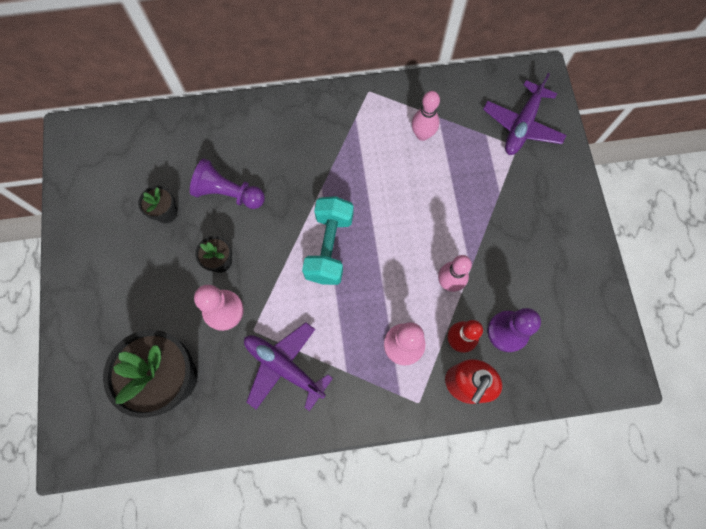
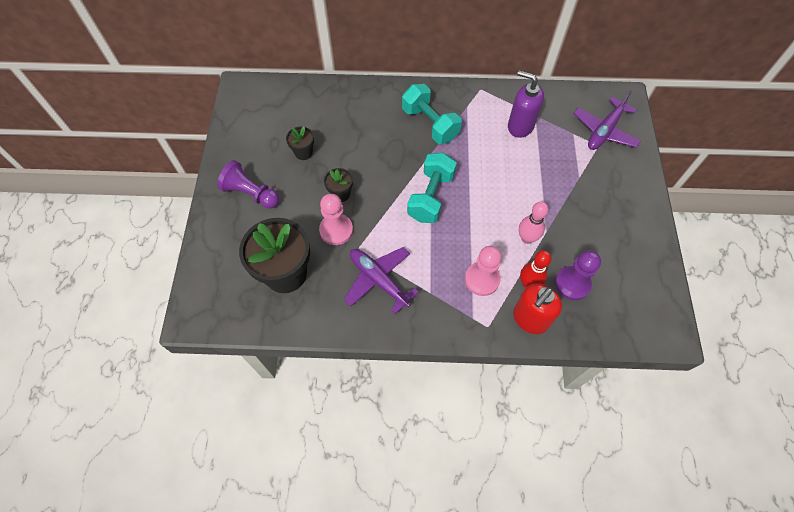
camera: 10 degrees right, 10 degrees down
purple pawn [190,159,265,209] -> purple pawn moved to [217,160,279,208]
pink bowling pin [412,91,440,141] -> purple soap dispenser [508,70,544,138]
none -> turquoise dumbbell [402,84,462,144]

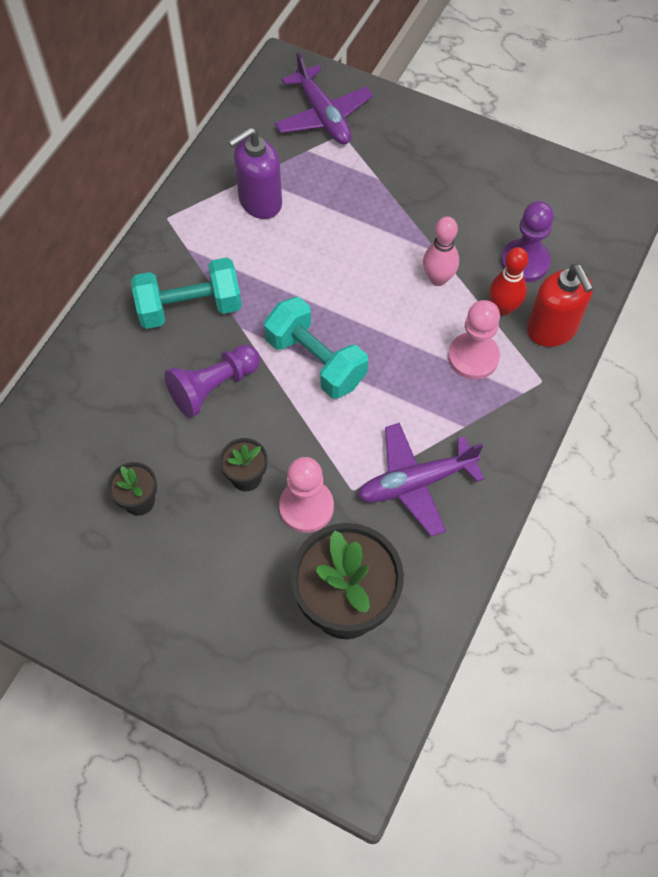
camera: 65 degrees left, 0 degrees up
purple pawn [217,160,279,208] -> purple pawn moved to [164,345,260,418]

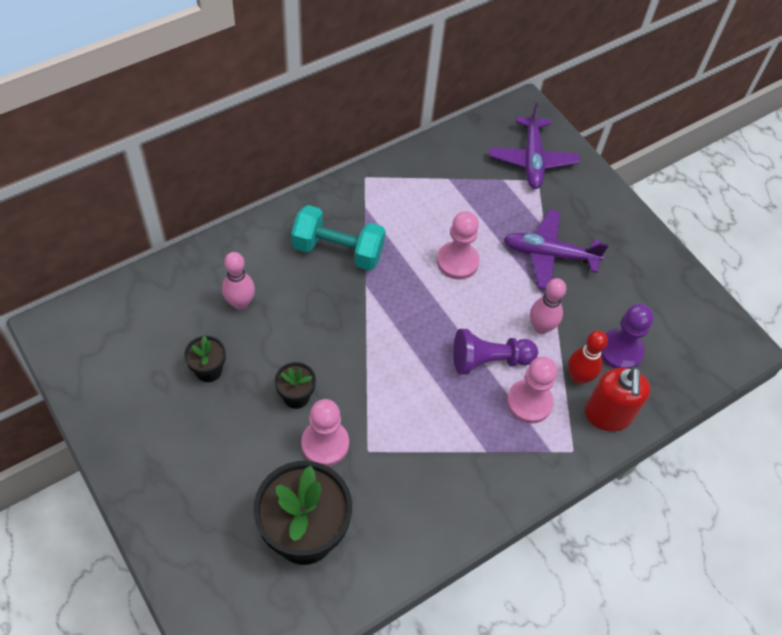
camera: 25 degrees right, 5 degrees down
purple pawn [164,345,260,418] -> purple pawn moved to [453,329,538,375]
purple soap dispenser [228,127,282,219] -> none
turquoise dumbbell [264,297,368,399] -> none
purple plane [358,423,484,537] -> purple plane moved to [504,210,609,289]
none -> pink bowling pin [222,252,255,310]
none -> pink pawn [437,211,480,280]

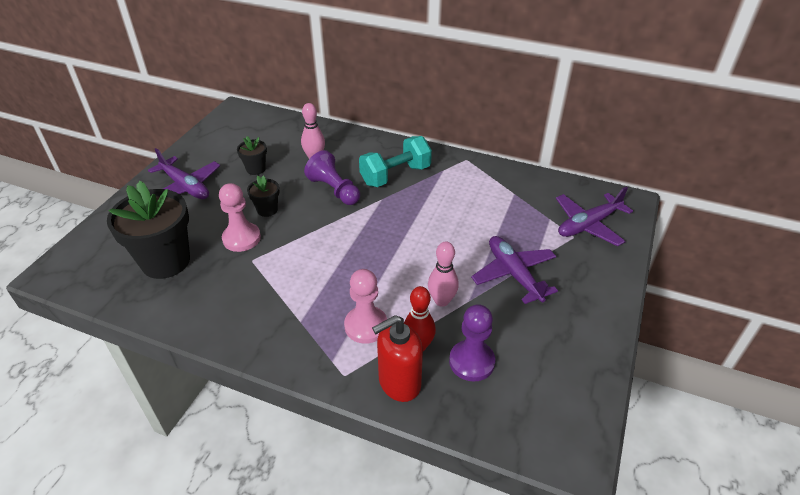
camera: 60 degrees right, 15 degrees down
turquoise dumbbell [291,205,385,271] -> turquoise dumbbell turned 75 degrees clockwise [359,136,432,187]
pink pawn [437,211,480,280] -> none
purple pawn [453,329,538,375] -> purple pawn moved to [304,150,360,205]
none -> purple plane [148,148,220,199]

